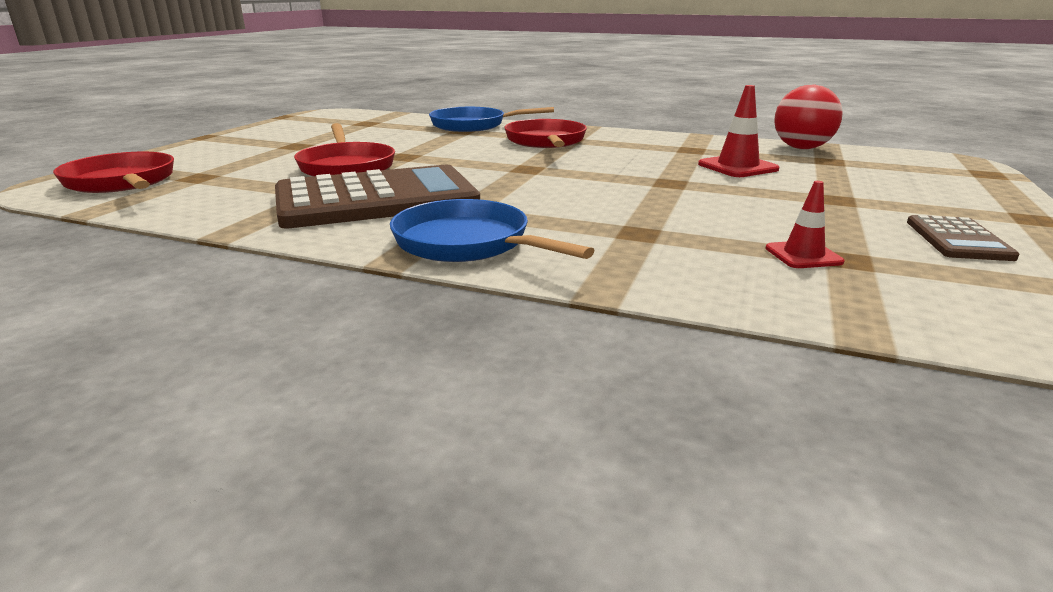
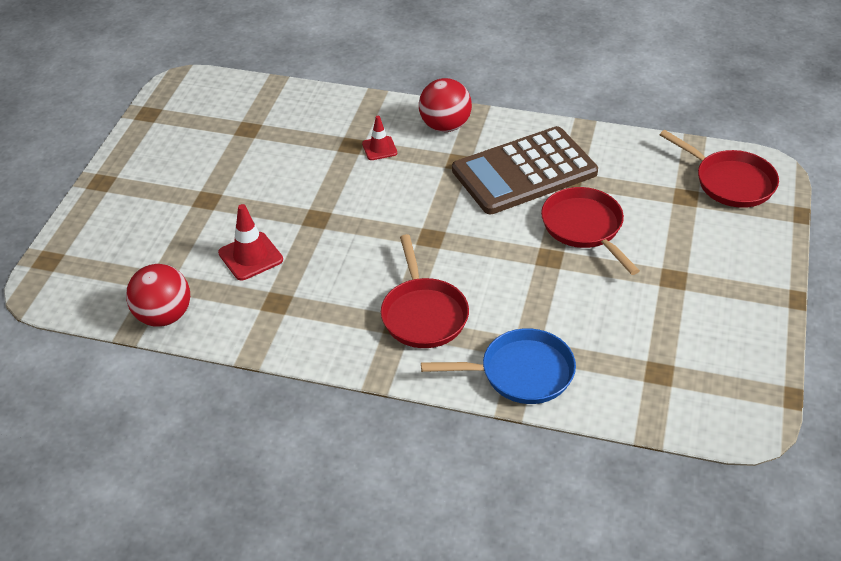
camera: 175 degrees right, 20 degrees up
blue pan [390,199,595,262] -> red ball [419,78,472,132]
red traffic cone [765,181,844,268] -> red traffic cone moved to [362,116,397,160]
brown calculator [907,215,1019,261] -> none

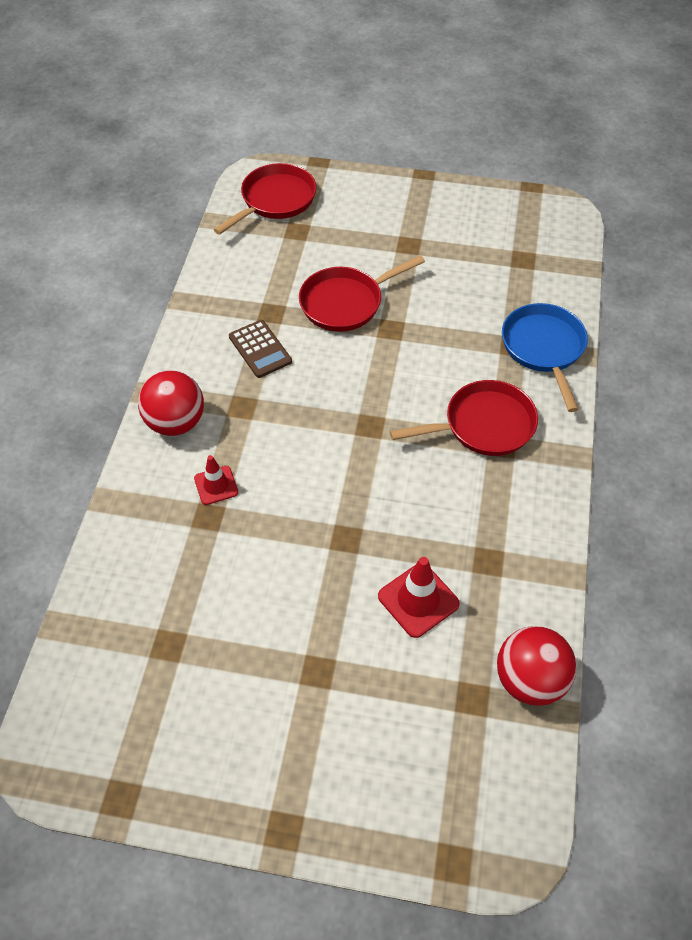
camera: 95 degrees left, 10 degrees up
brown calculator [452,126,598,214] -> brown calculator [229,320,292,378], size x0.46

